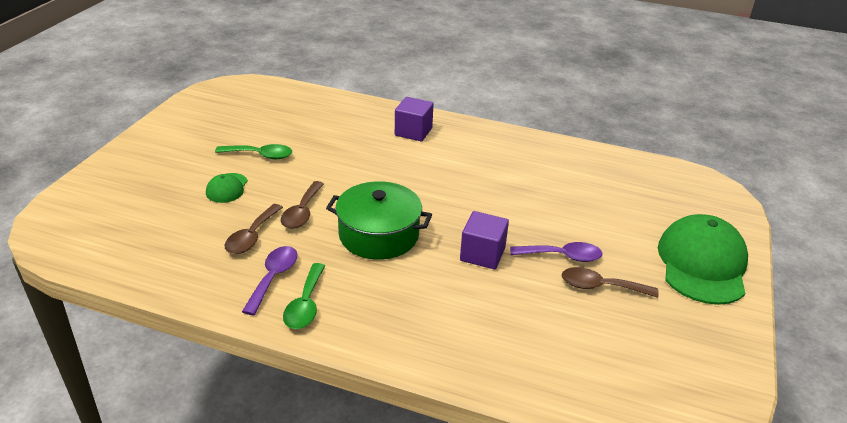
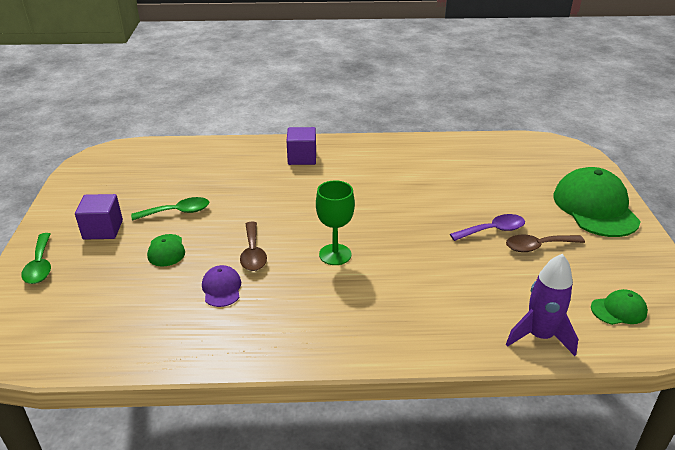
camera: 20 degrees left, 0 degrees up
brown spoon [225,204,283,254] -> purple cap [202,265,241,307]
purple spoon [242,246,298,315] -> none
green spoon [283,263,325,329] -> green spoon moved to [21,233,51,284]
green pot [326,181,432,260] -> green goblet [316,180,355,265]
purple cube [460,211,509,269] -> purple cube moved to [75,194,123,239]
none -> purple rocket [506,254,578,356]
none -> green cap [591,289,648,325]

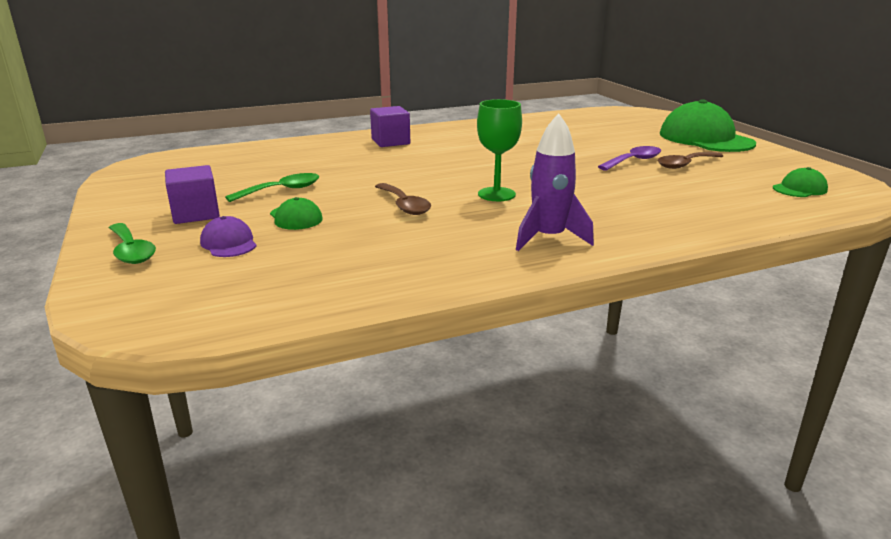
camera: 20 degrees left, 10 degrees down
purple cap [202,265,241,307] -> purple cap moved to [200,216,257,257]
purple rocket [506,254,578,356] -> purple rocket moved to [516,113,594,251]

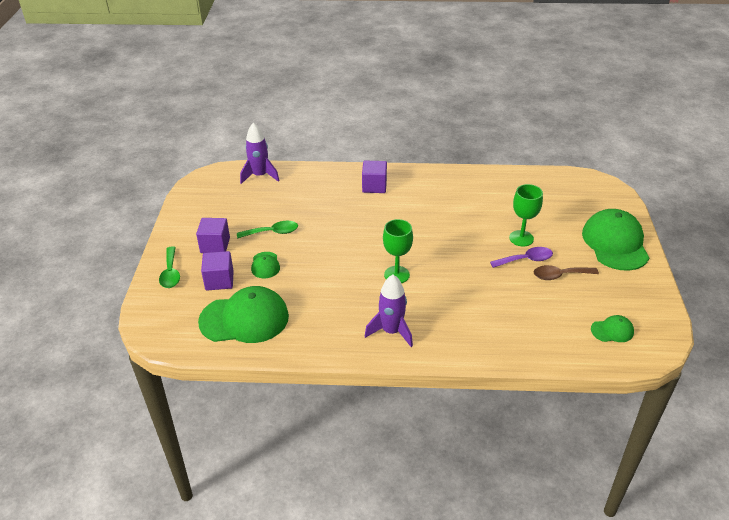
camera: 25 degrees right, 15 degrees up
purple cap [200,216,257,257] -> purple cube [201,251,234,291]
brown spoon [375,183,431,215] -> none
none -> green cap [198,286,289,343]
none -> purple rocket [240,122,279,184]
none -> green goblet [509,184,543,246]

